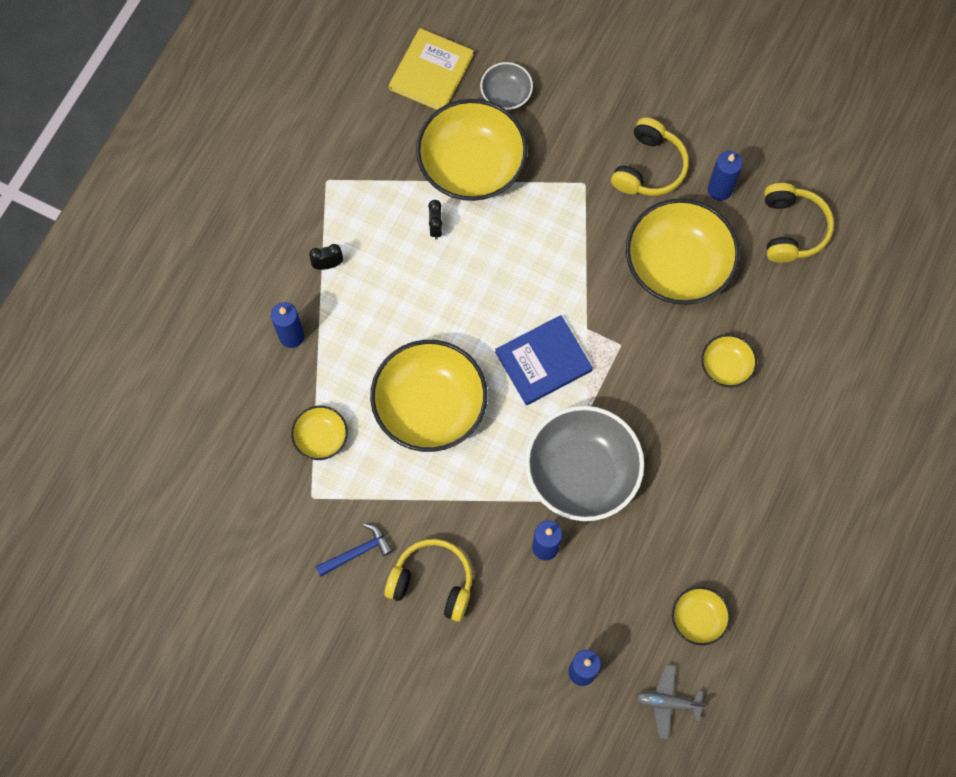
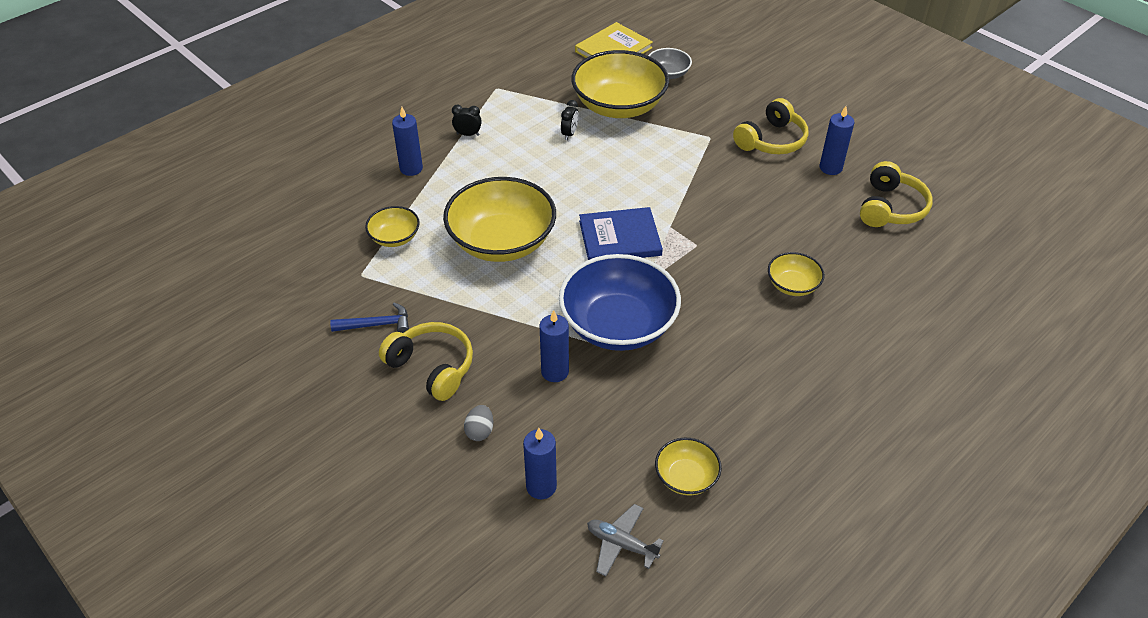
camera: 20 degrees right, 25 degrees down
grey bowl [525,406,644,521] -> blue bowl [559,254,681,351]
yellow bowl [626,198,740,305] -> none
none -> grey egg [464,405,493,441]

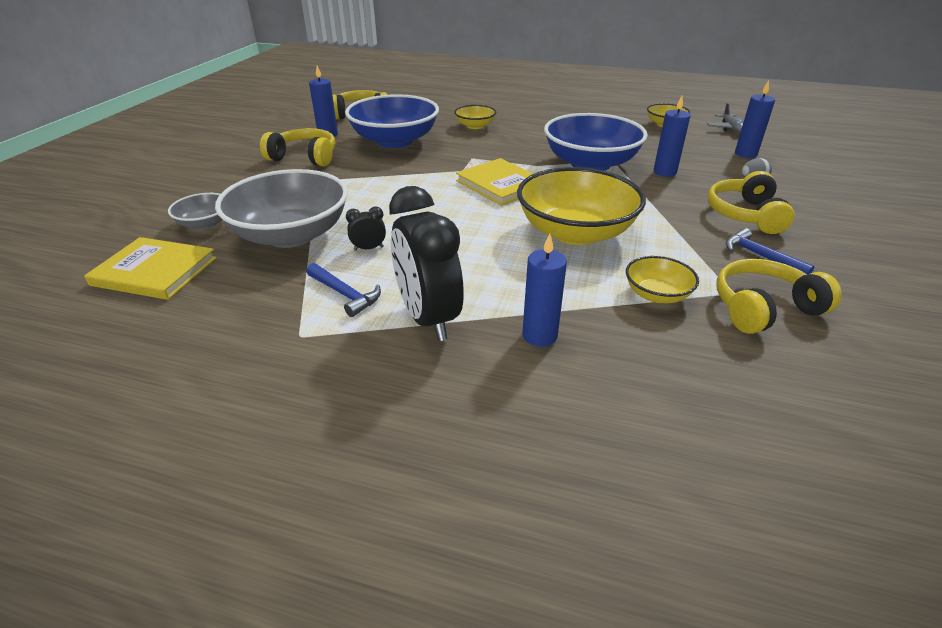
camera: 120 degrees left, 10 degrees down
black clock [452,105,482,136] -> black clock [389,186,464,341], size x2.41
yellow bowl [571,50,669,118] -> grey bowl [215,169,348,248]
blue book [579,207,663,260] -> yellow book [456,158,533,206]
none -> blue hammer [306,263,381,317]
none -> blue bowl [345,94,439,148]
none -> yellow headphones [716,259,842,334]

